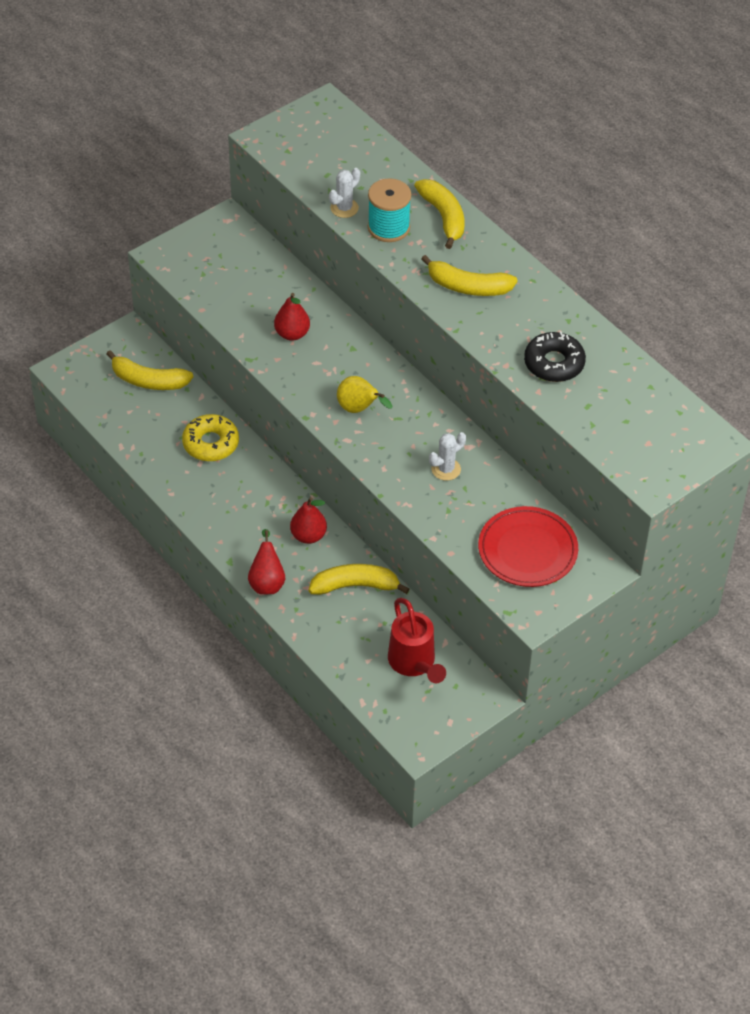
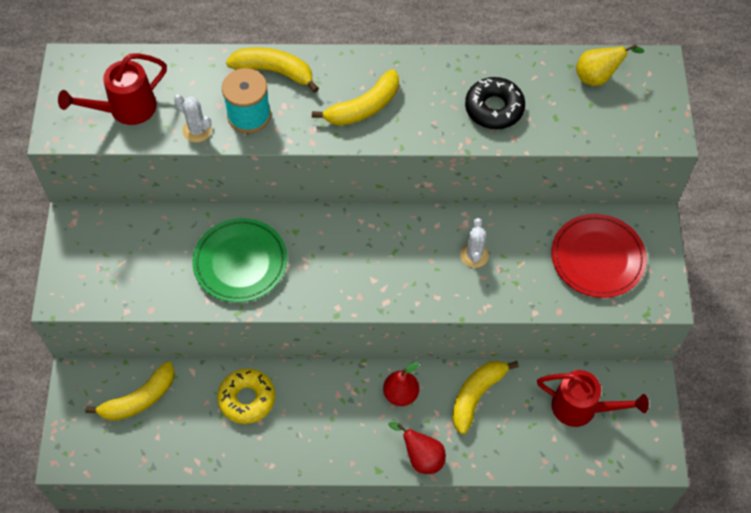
camera: 50 degrees left, 10 degrees up
red pear [274,293,310,341] -> green plate [192,218,287,303]
white cactus [329,168,360,218] -> white cactus turned 45 degrees counterclockwise [174,94,212,142]
yellow pear [337,376,392,413] -> yellow pear moved to [576,44,644,86]
none -> red watering can [58,53,167,125]

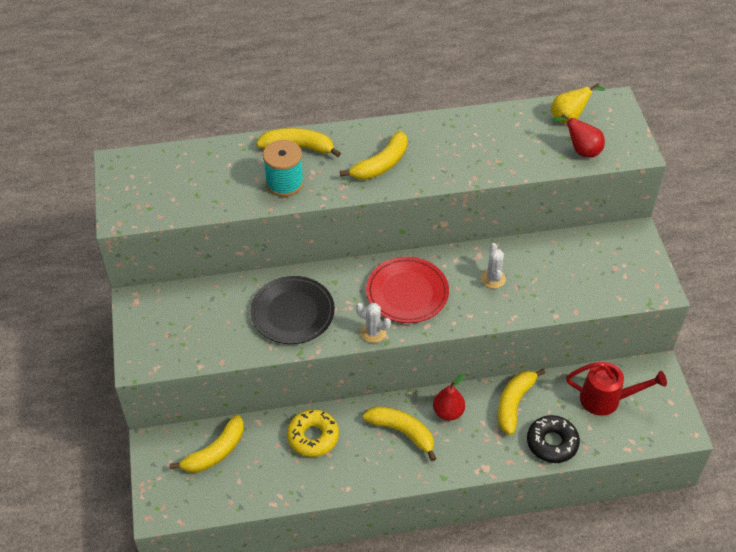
camera: 10 degrees left, 10 degrees down
red watering can [58,53,167,125] -> none
white cactus [174,94,212,142] -> white cactus moved to [356,303,391,343]
green plate [192,218,287,303] -> black plate [250,276,335,344]
red pear [388,422,446,474] -> red pear moved to [551,113,605,158]
black donut [465,77,525,129] -> black donut moved to [527,415,580,463]
red plate [551,214,647,298] -> red plate moved to [366,257,449,323]
none -> yellow banana [363,406,436,461]

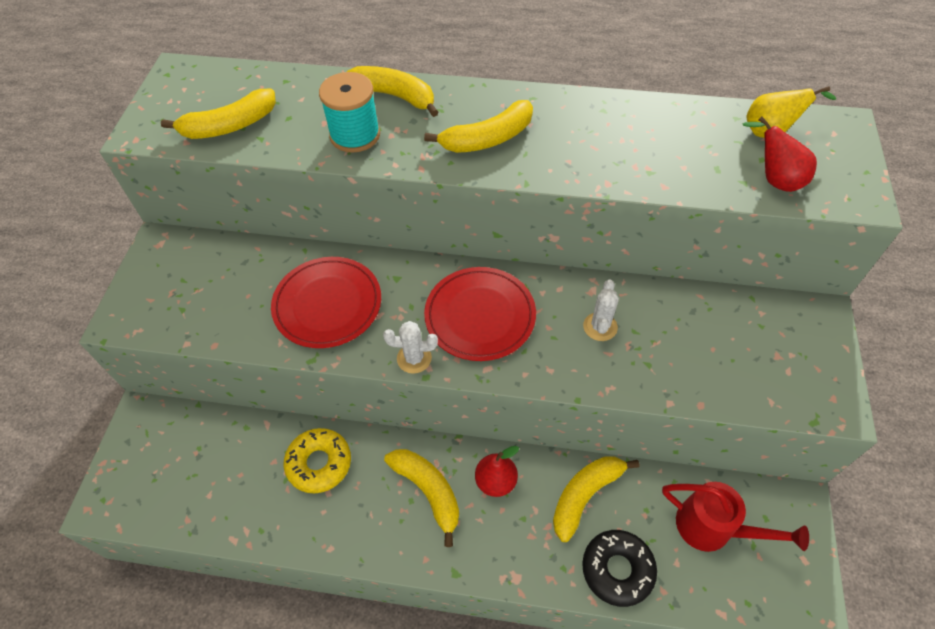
camera: 20 degrees right, 5 degrees up
yellow banana [170,415,244,473] -> yellow banana moved to [161,89,276,139]
black plate [250,276,335,344] -> red plate [271,257,381,348]
white cactus [356,303,391,343] -> white cactus turned 45 degrees counterclockwise [383,321,438,374]

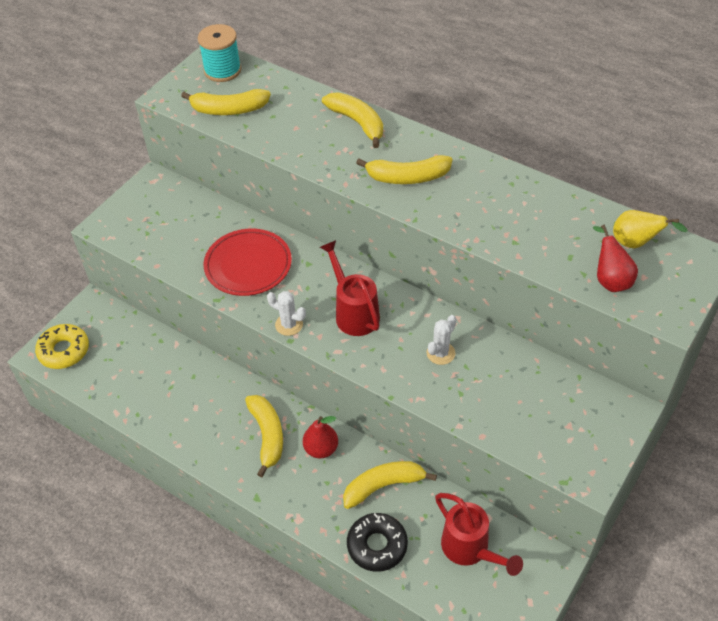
camera: 25 degrees right, 5 degrees down
yellow donut [284,428,351,493] -> yellow donut moved to [35,324,89,369]
turquoise spool [319,72,380,153] -> turquoise spool moved to [198,24,241,82]
red plate [424,267,536,361] -> red watering can [320,240,380,336]

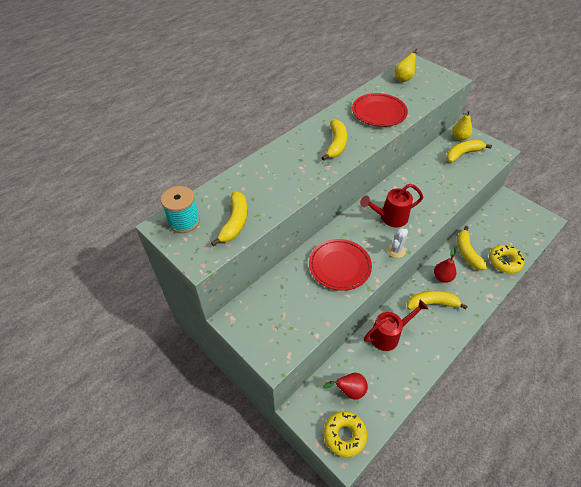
camera: 80 degrees left, 0 degrees up
yellow banana [322,92,383,148] -> yellow banana moved to [446,140,492,163]
black donut [347,513,408,572] -> yellow donut [489,245,525,273]
white cactus [427,315,456,365] -> none
red watering can [435,493,523,576] -> red watering can moved to [364,300,428,351]
red pear [593,225,638,292] -> red pear moved to [323,373,368,400]
none -> red plate [352,93,408,127]
none -> yellow pear [452,111,472,141]

